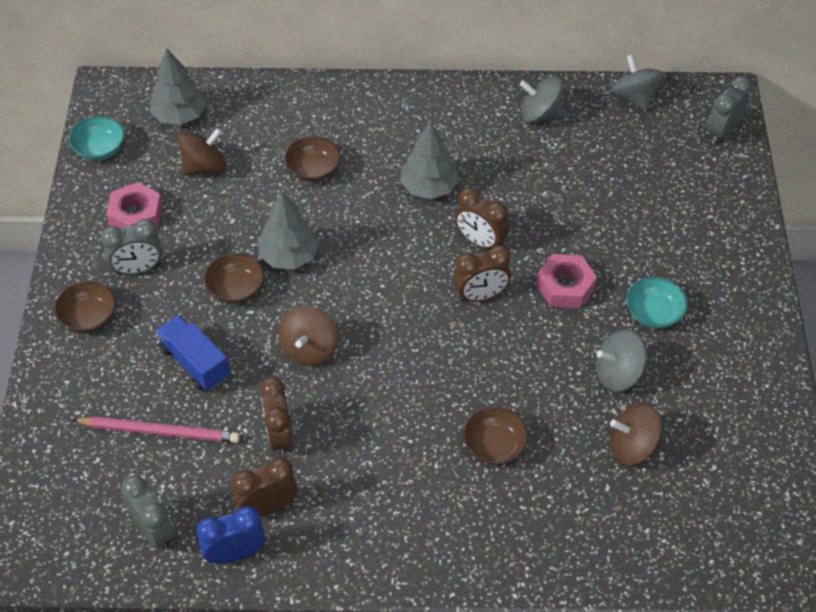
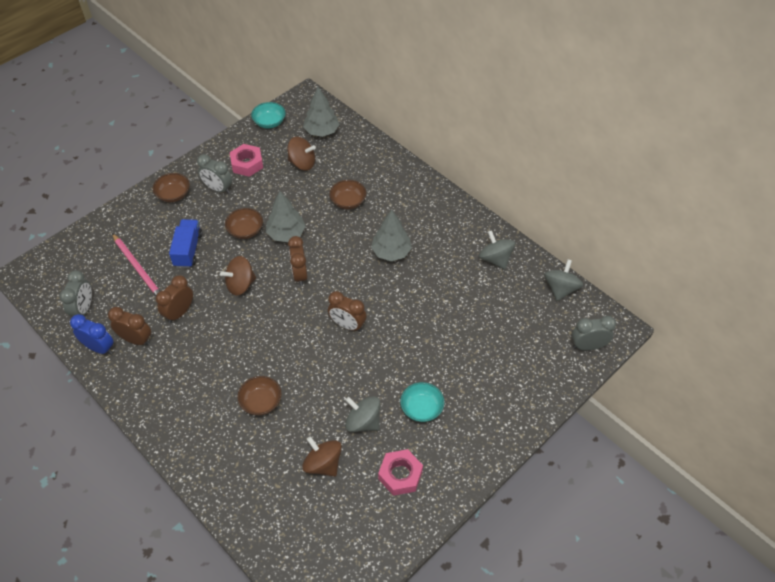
camera: 45 degrees right, 0 degrees up
brown clock [455,188,509,249] -> brown clock moved to [288,236,308,286]
pink nut [536,254,597,308] -> pink nut moved to [378,449,423,496]

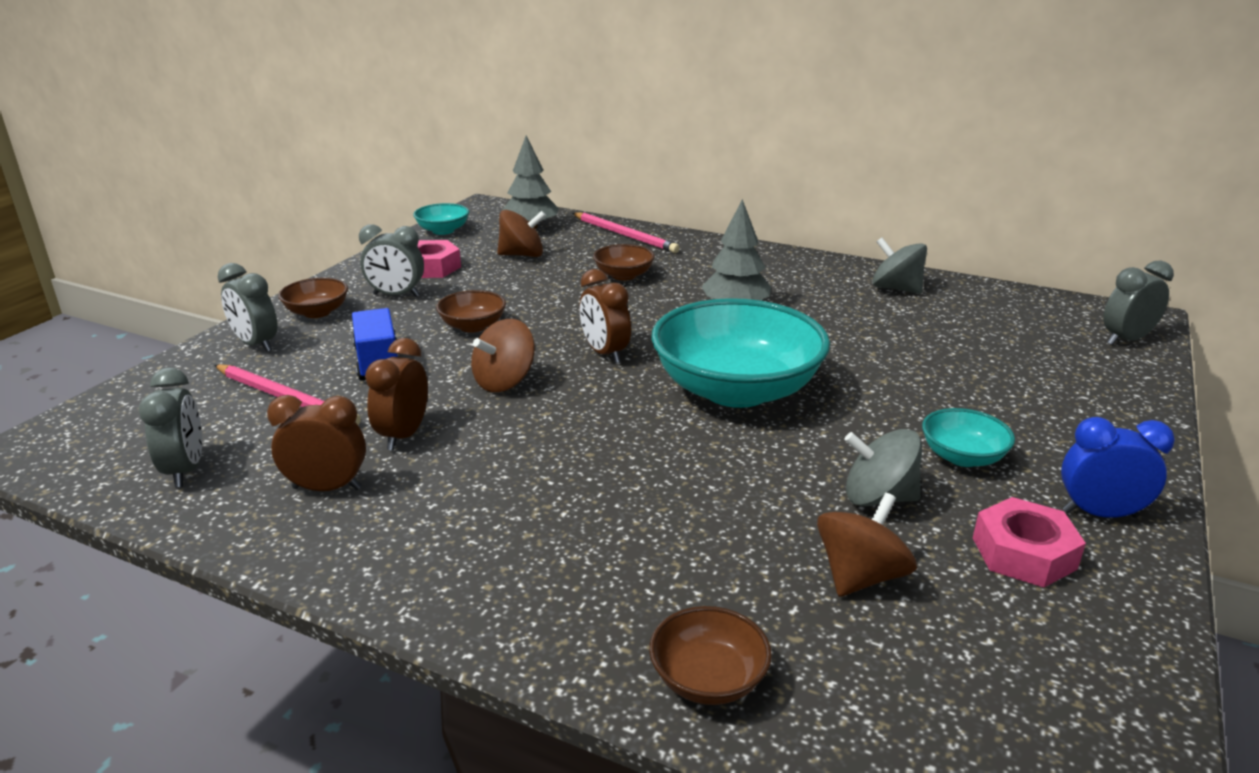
camera: 20 degrees left, 25 degrees down
blue clock [70,314,114,355] -> blue clock moved to [1061,417,1175,518]
brown bowl [237,376,282,415] -> brown bowl moved to [649,606,772,705]
grey tree [266,191,306,242] -> none
brown spinning top [302,436,342,477] -> brown spinning top turned 105 degrees clockwise [817,493,917,597]
brown clock [328,291,366,332] -> turquoise bowl [651,298,830,408]
grey spinning top [544,259,583,301] -> none
none -> grey clock [218,263,278,352]
none -> pink pencil [572,212,680,253]

